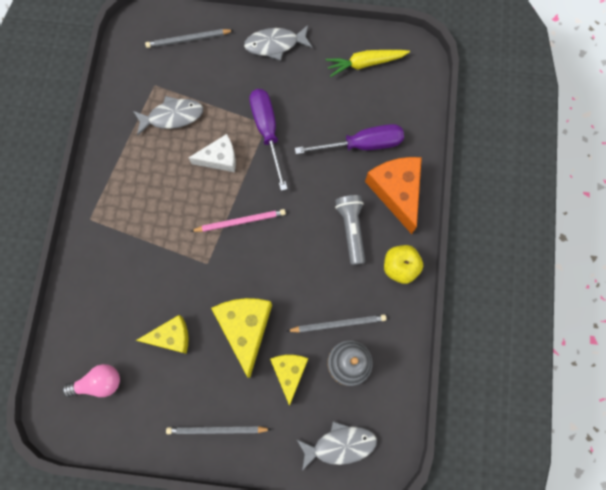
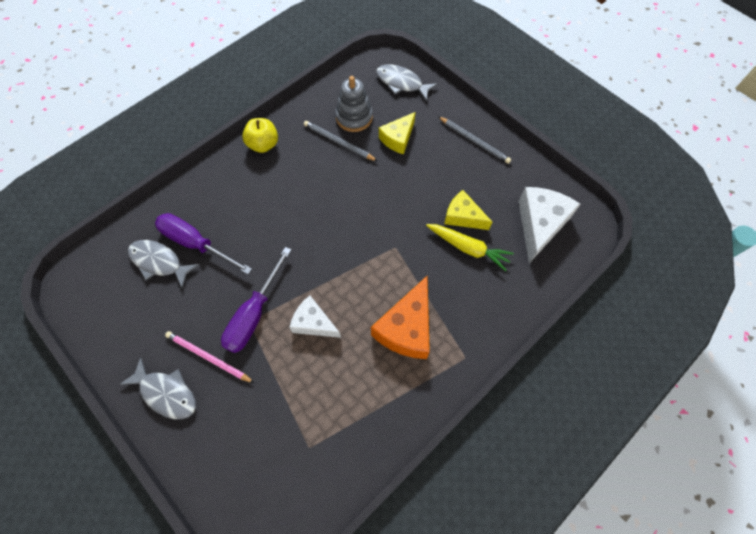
camera: 140 degrees left, 10 degrees down
pink light bulb [62,364,120,397] -> white cheese [518,187,581,263]
grey fish [133,96,203,136] -> grey fish moved to [128,240,199,288]
grey pencil [145,29,234,48] -> none
pink pencil [191,209,286,232] -> pink pencil moved to [165,331,254,383]
yellow cheese [211,298,272,378] -> none
yellow carrot [326,50,410,77] -> yellow carrot moved to [426,224,514,271]
grey flashlight [335,195,365,265] -> none
orange cheese [365,157,422,234] -> orange cheese moved to [371,276,430,359]

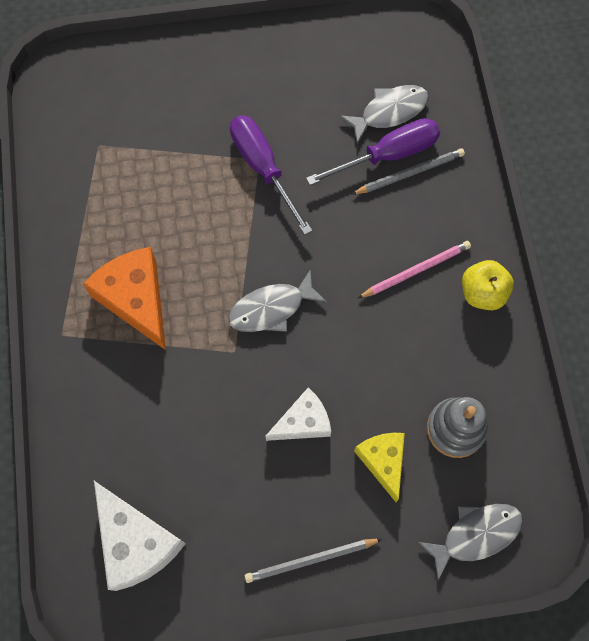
camera: 125 degrees right, 5 degrees up
grey fish [119,357,196,419] -> grey fish moved to [228,269,327,332]
pink pencil [165,331,254,383] -> pink pencil moved to [358,241,471,298]
white cheese [289,296,341,338] -> white cheese moved to [265,387,331,441]
grey pencil [304,121,377,161] -> grey pencil moved to [351,148,465,195]
yellow carrot [426,224,514,271] -> none
yellow cheese [444,190,492,230] -> none

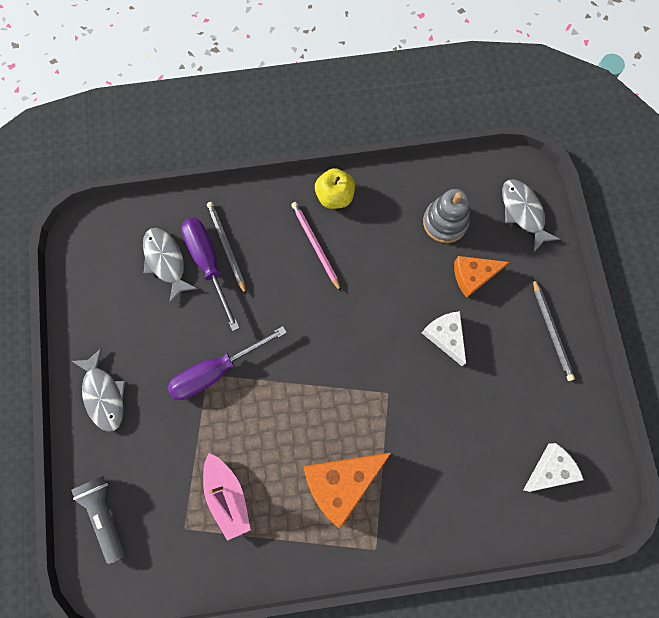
camera: 90 degrees left, 5 degrees up
white cheese [94,481,186,591] -> white cheese [523,443,584,492], size x0.64
grey fish [228,269,327,332] -> grey fish moved to [72,348,126,432]
yellow cheese [354,433,405,502] -> orange cheese [454,256,509,298]
none -> grey flashlight [71,476,125,564]
none -> pink boat [203,453,251,541]

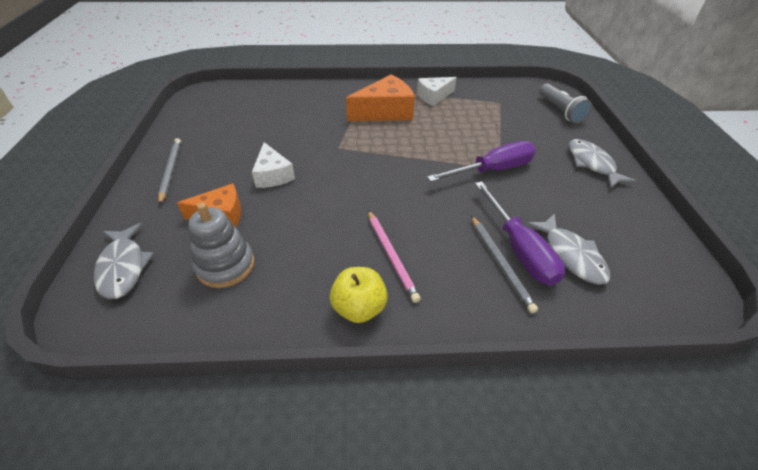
camera: 175 degrees left, 30 degrees down
pink boat [203,453,251,541] -> none
white cheese [523,443,584,492] -> white cheese moved to [417,77,457,106]

